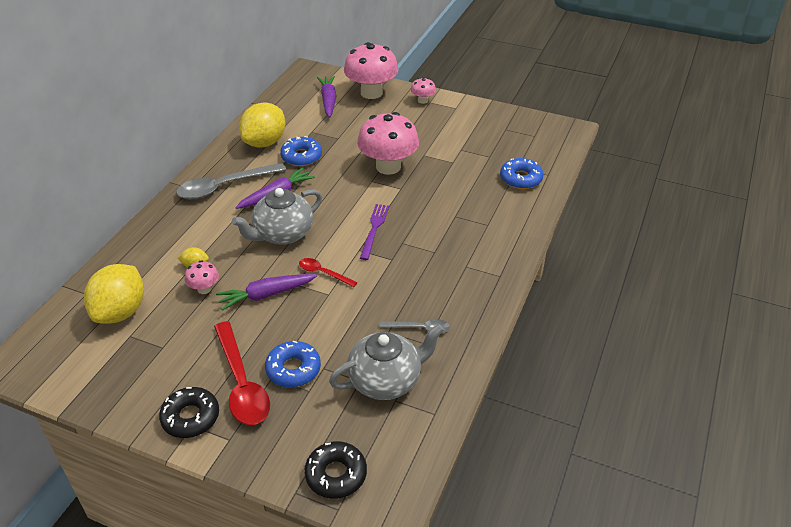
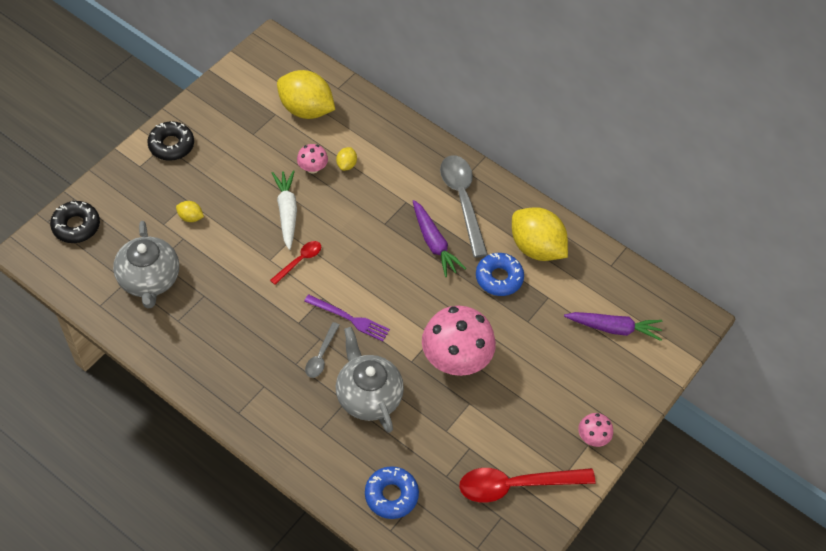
camera: 100 degrees right, 15 degrees up
red spoon [214,321,270,425] -> red spoon moved to [459,468,596,503]
purple carrot [216,274,317,311] -> white carrot [272,170,297,250]
grey teapot [232,188,322,245] -> grey teapot moved to [336,327,404,433]
blue donut [265,341,321,387] -> yellow lemon [176,201,204,222]
pink mushroom [344,42,398,99] -> none
grey spoon [380,319,450,333] -> grey spoon moved to [305,322,340,378]

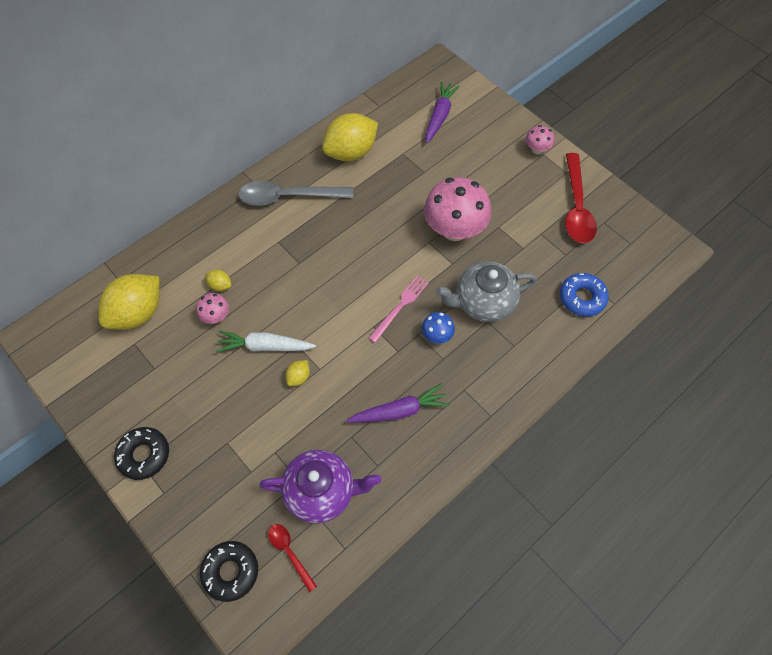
camera: 75 degrees left, 5 degrees up
grey teapot [113,221,179,308] -> purple teapot [259,450,381,523]
yellow lemon [176,201,204,222] -> yellow lemon moved to [285,360,310,386]
red spoon [270,241,321,285] -> red spoon moved to [268,524,317,592]
purple fork [304,294,390,342] -> pink fork [368,275,429,343]
grey spoon [305,322,340,378] -> blue mushroom [422,312,455,344]
purple carrot [413,200,466,277] -> purple carrot moved to [346,383,450,423]
blue donut [476,253,524,296] -> none

